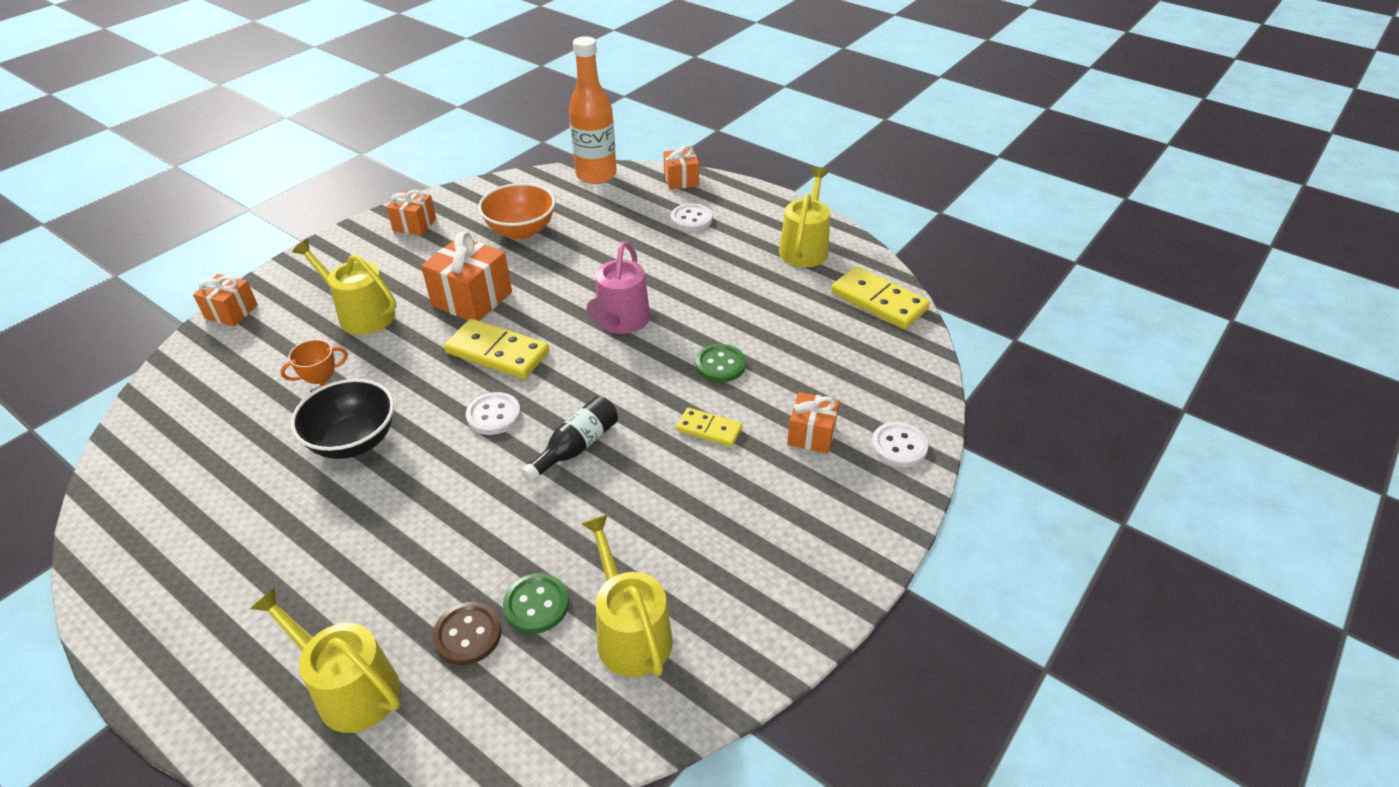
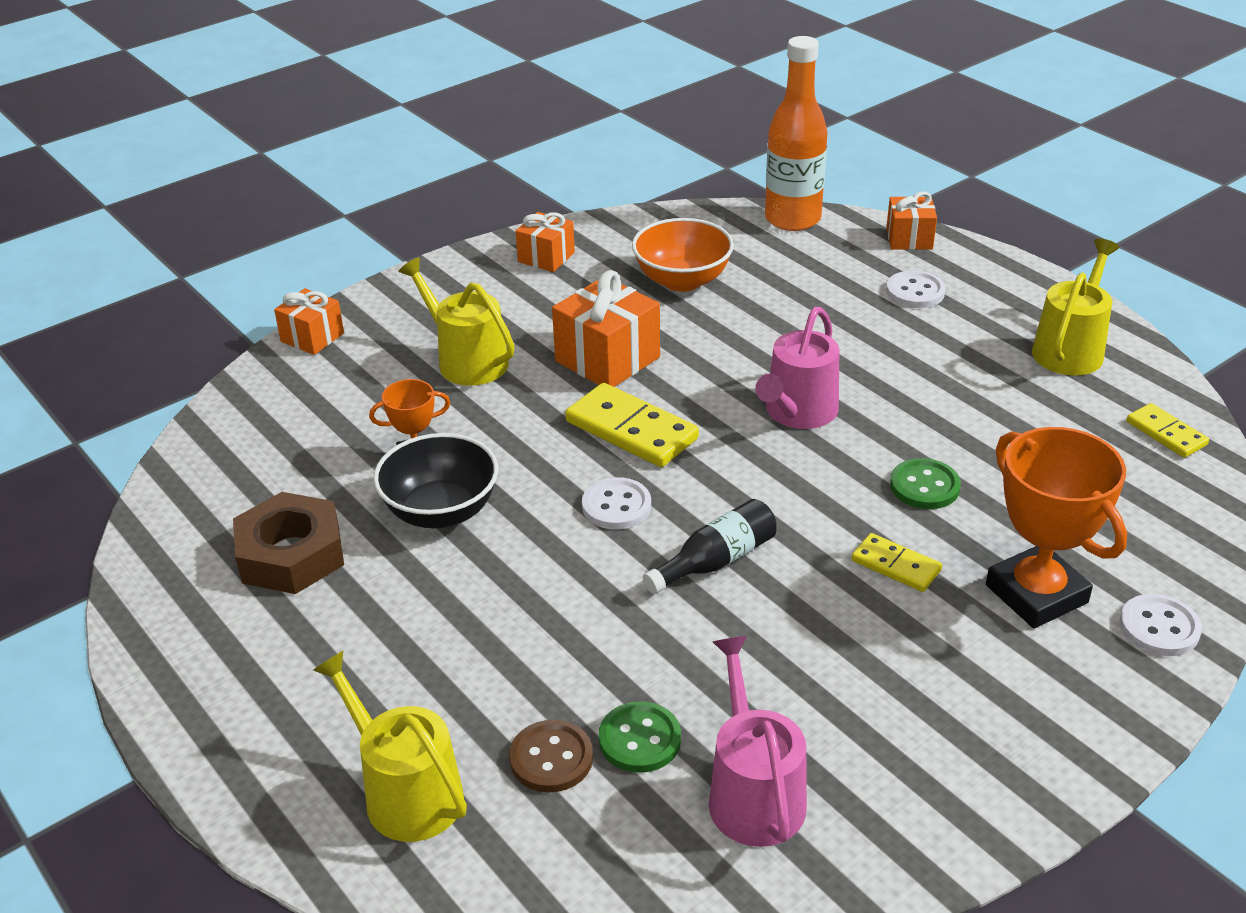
camera: 15 degrees right, 5 degrees down
yellow watering can [581,514,673,677] -> pink watering can [709,636,807,847]
orange gift [787,392,839,454] -> orange trophy [986,427,1127,628]
yellow domino [831,266,930,329] -> yellow domino [1127,403,1209,458], size x0.58
none -> brown nut [233,492,344,594]

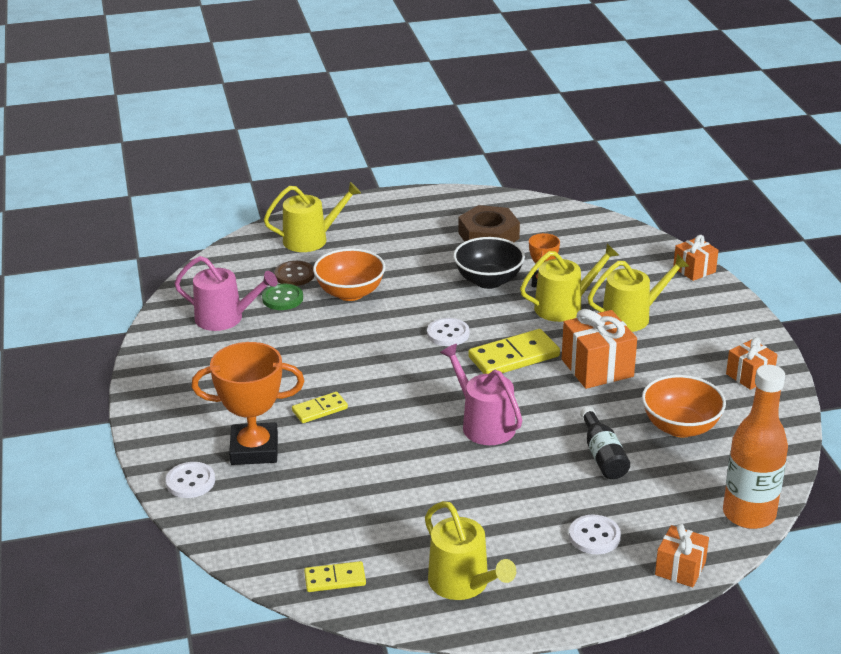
camera: 115 degrees right, 5 degrees down
black bottle [643,499,777,594] -> black bottle moved to [580,406,630,479]
green button [890,458,961,509] -> none
none -> orange bowl [313,248,385,301]
none -> yellow watering can [520,243,619,322]

